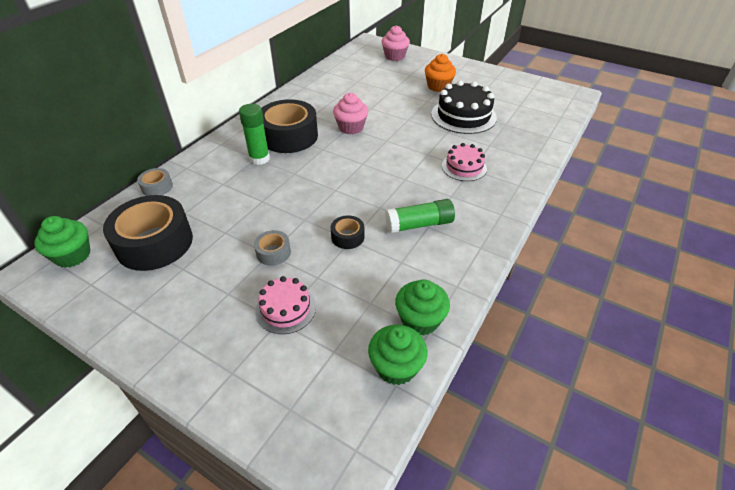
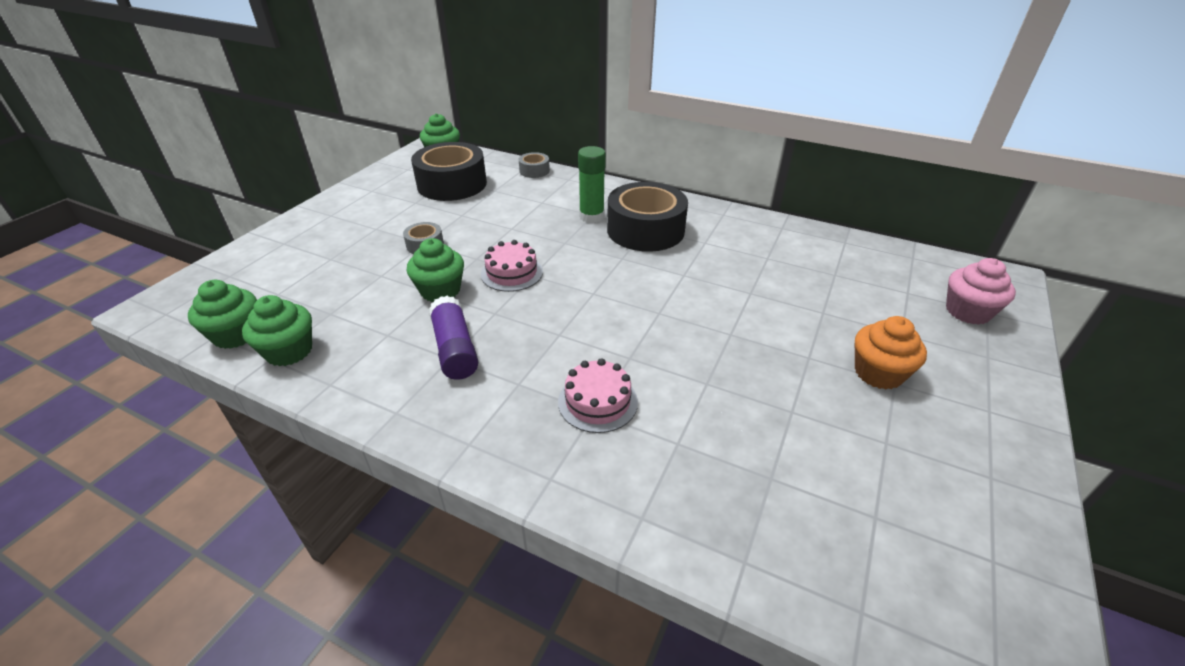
camera: 85 degrees right, 5 degrees down
pink cake [255,276,316,334] -> pink cake moved to [481,240,543,292]
black tape [331,215,364,249] -> green cupcake [407,238,464,302]
pink cupcake [333,93,368,134] -> none
green glue stick [385,199,455,233] -> purple glue stick [429,296,478,380]
black cake [431,80,497,134] -> none

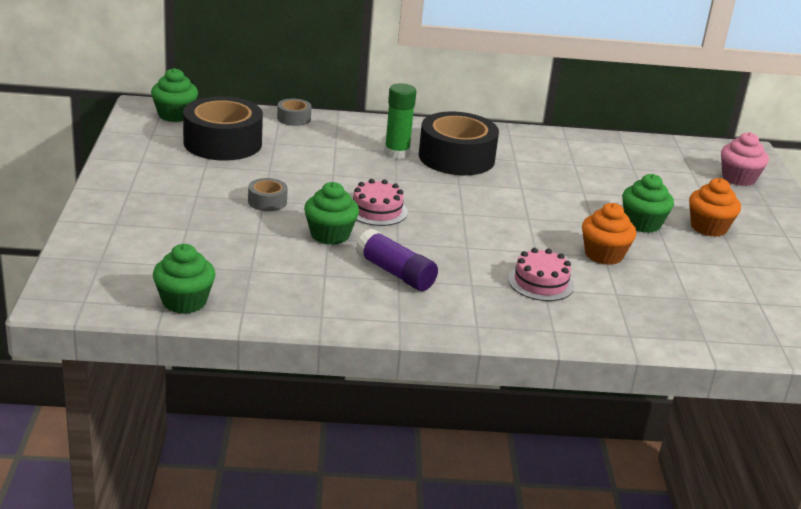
camera: 30 degrees left, 10 degrees down
green cupcake [242,295,312,366] -> green cupcake moved to [622,174,674,233]
none -> orange cupcake [582,203,636,265]

